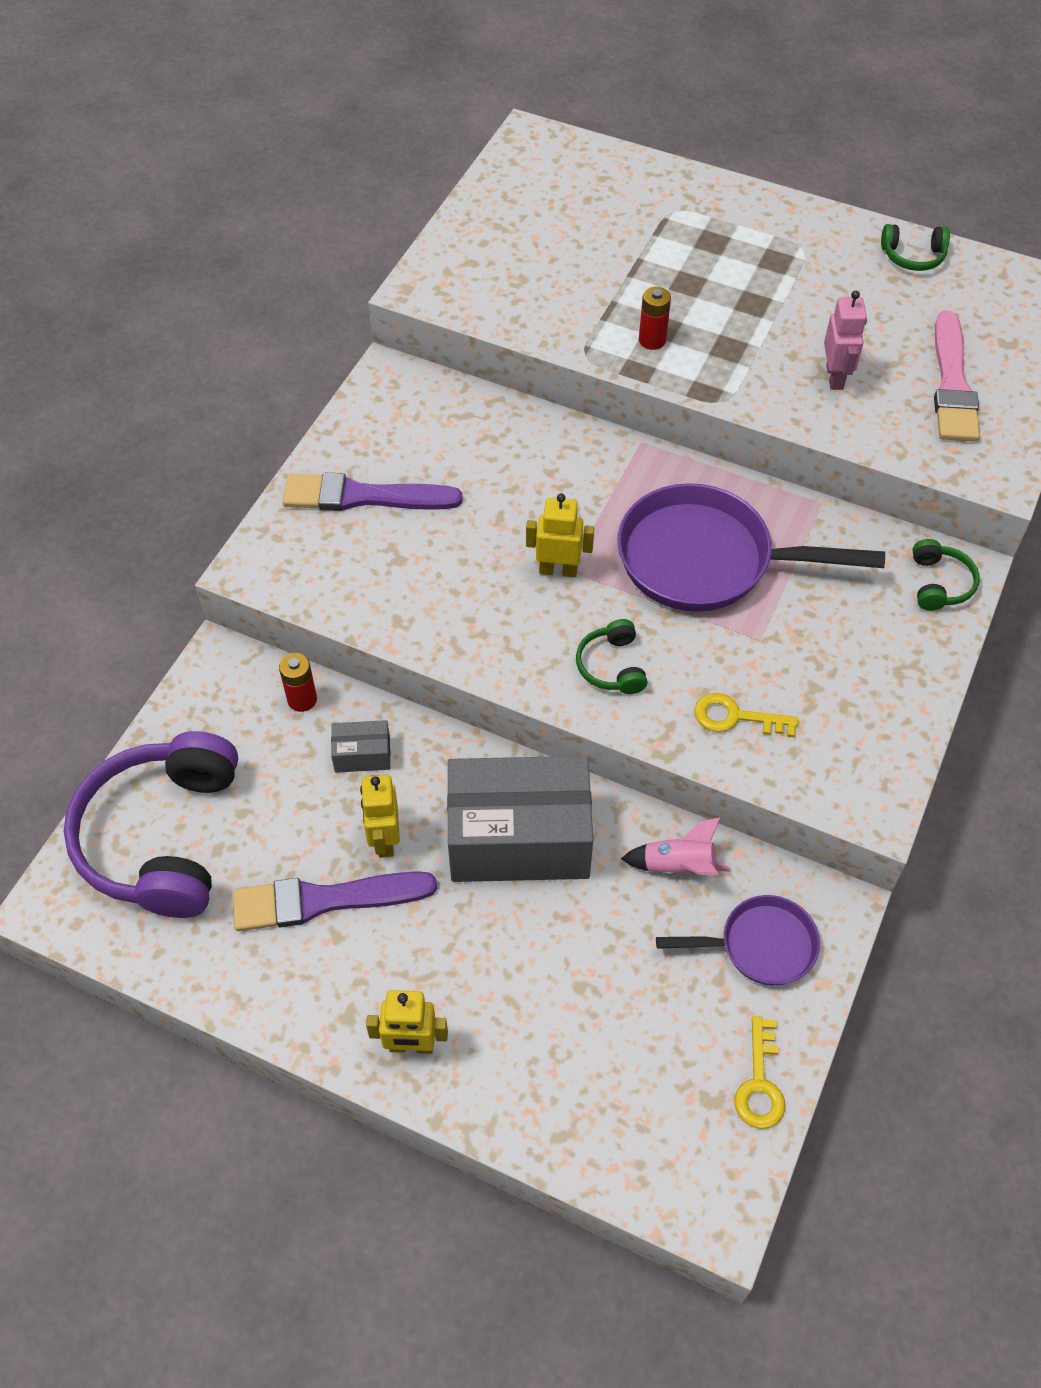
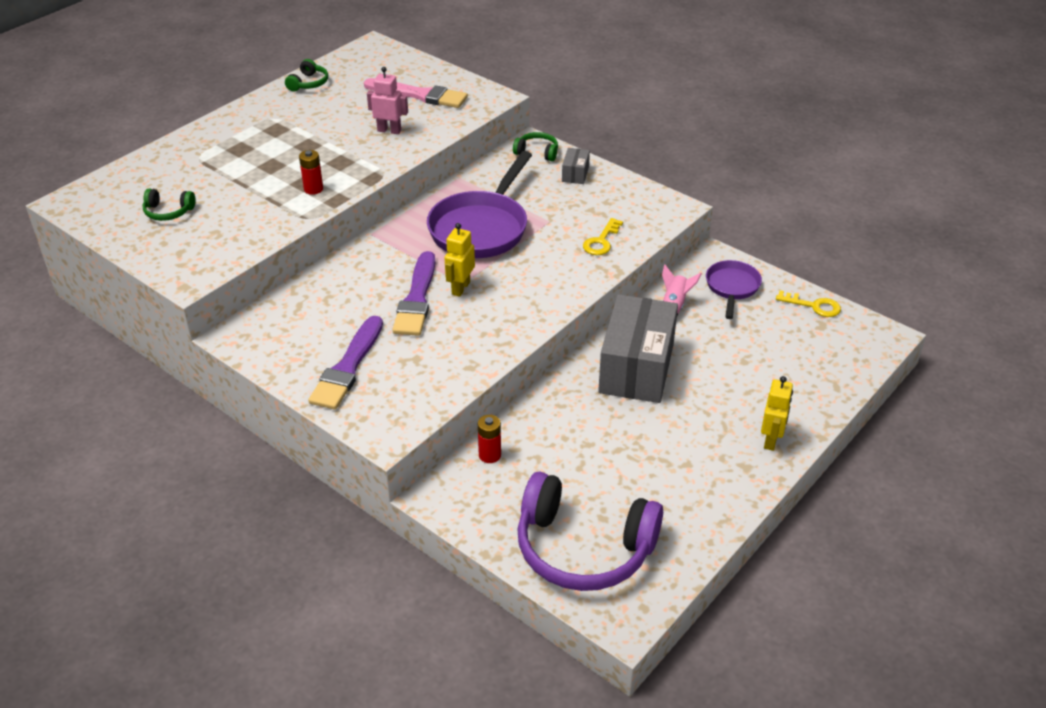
camera: 75 degrees left, 15 degrees down
purple brush [233,871,437,931] -> purple brush moved to [392,251,435,336]
grey box [331,720,390,773] -> grey box moved to [562,148,590,184]
yellow robot [360,775,400,858] -> none
green headphones [576,619,648,694] -> green headphones moved to [143,189,196,221]

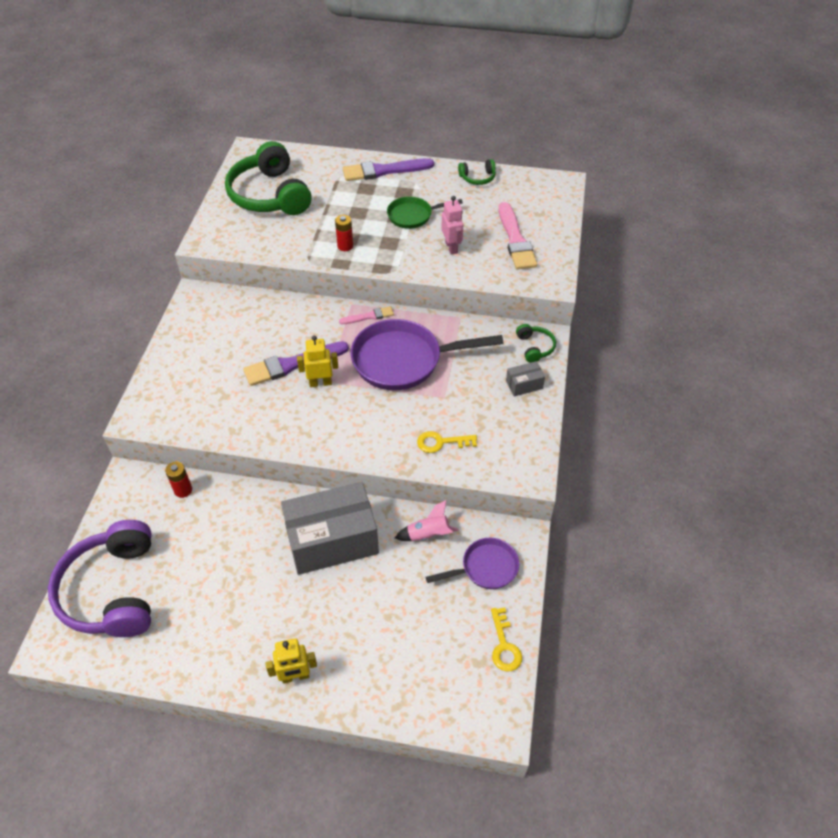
camera: 60 degrees right, 10 degrees up
green headphones [143,189,196,221] -> green headphones [225,141,312,215], size x2.32
purple brush [308,316,383,410] -> purple brush moved to [343,158,434,181]
none -> pink brush [339,306,394,324]
none -> green pan [387,196,463,229]

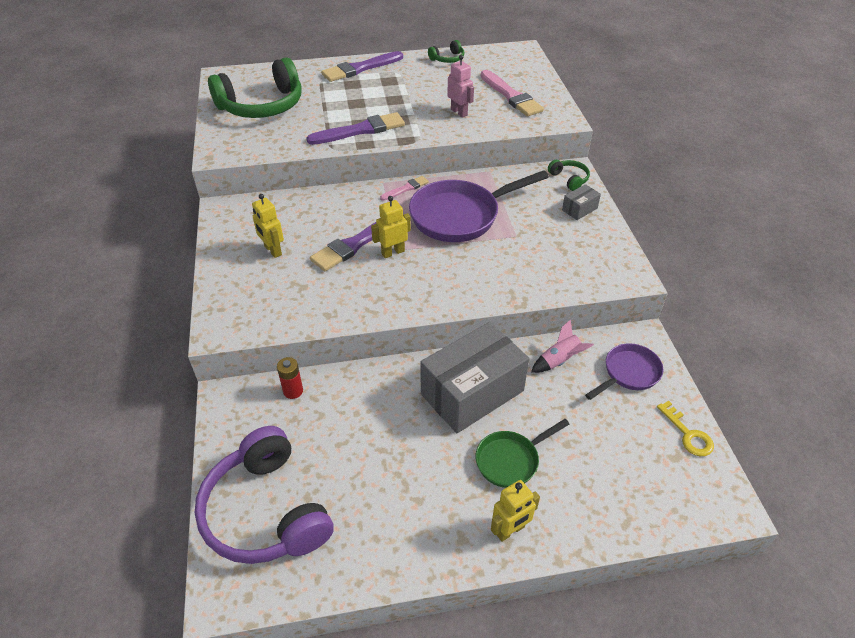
camera: 20 degrees left, 5 degrees down
green headphones [225,141,312,215] -> green headphones turned 75 degrees counterclockwise [208,57,302,118]
red battery [335,215,353,251] -> purple brush [307,112,405,145]
green pan [387,196,463,229] -> green pan moved to [476,419,569,488]
yellow key [417,431,477,453] -> none
none -> yellow robot [252,194,284,258]

